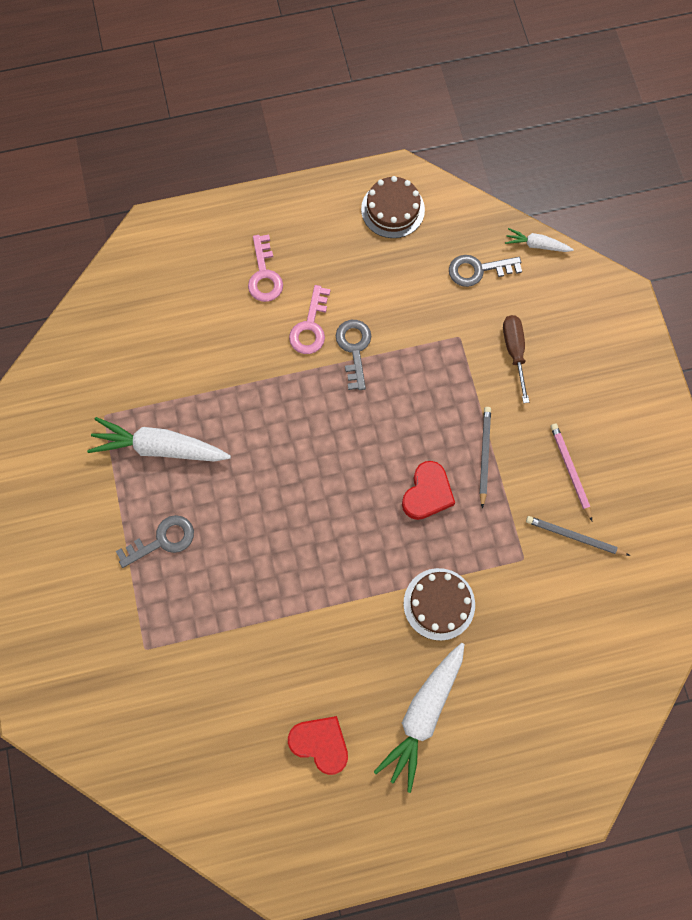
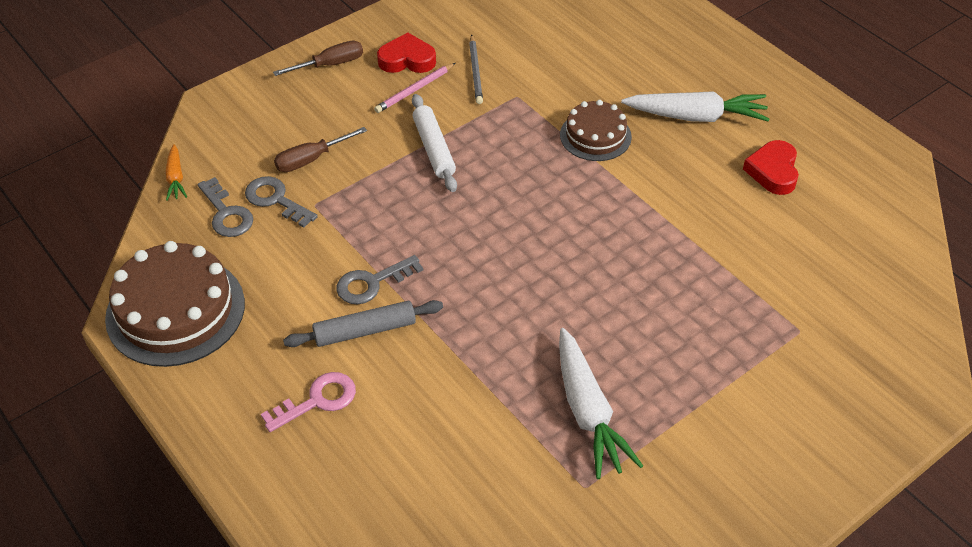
camera: 115 degrees left, 25 degrees down
grey key [116,515,194,568] -> grey key moved to [245,176,318,228]
pink key [289,285,331,354] -> grey rolling pin [283,300,443,347]
brown cake [361,176,425,238] -> brown cake [105,241,245,367], size x1.69
red heart [402,461,455,520] -> red heart moved to [377,33,436,73]
grey pencil [480,407,491,508] -> white rolling pin [412,94,457,192]
white carrot [505,228,574,252] -> orange carrot [165,144,187,201]
none -> brown screwdriver [273,41,363,76]

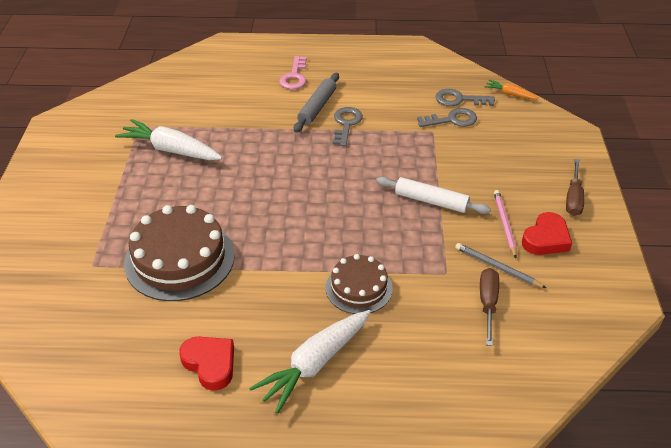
camera: 130 degrees right, 5 degrees down
brown cake [105,241,245,367] -> brown cake moved to [124,205,235,301]
brown screwdriver [274,127,367,172] -> brown screwdriver moved to [480,268,499,346]

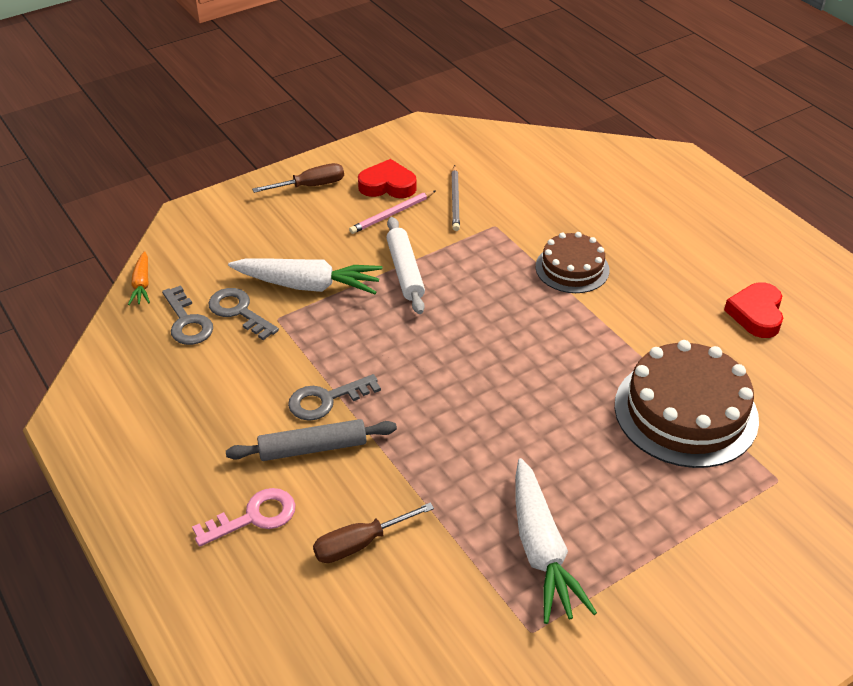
camera: 125 degrees left, 0 degrees up
white carrot [249,310,371,414] -> white carrot moved to [228,259,383,294]
brown screwdriver [480,268,499,346] -> brown screwdriver moved to [313,503,434,563]

